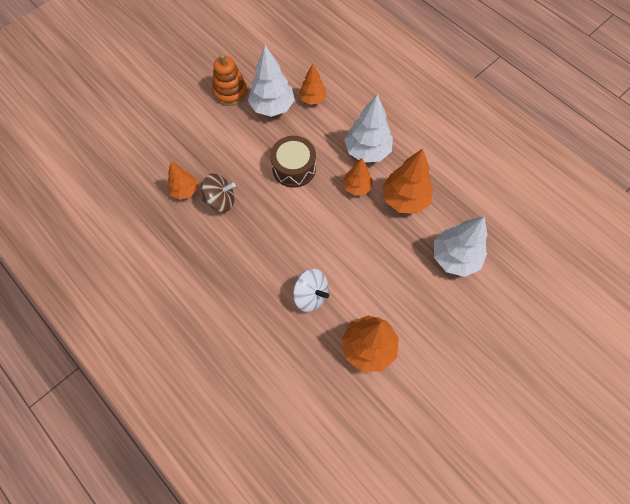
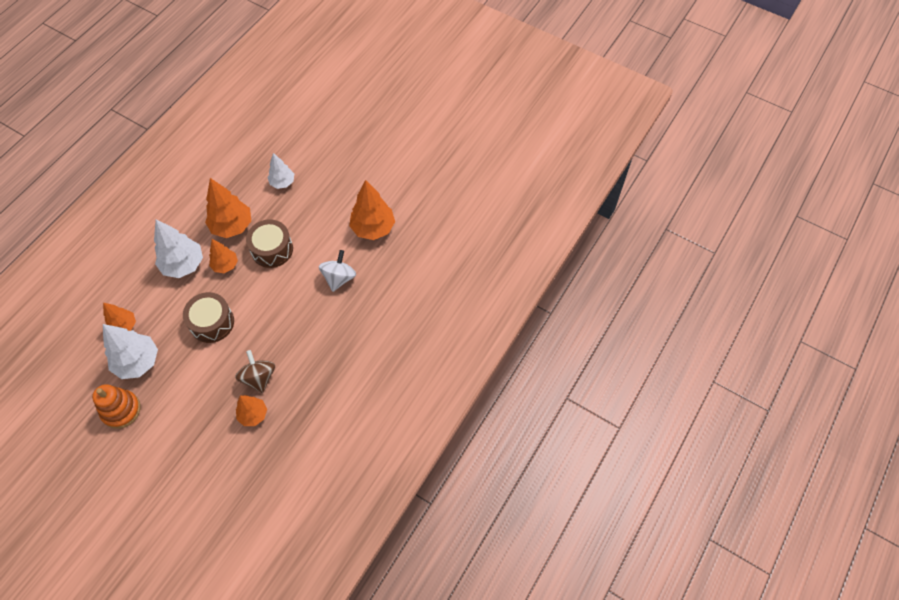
camera: 105 degrees left, 5 degrees down
white tree [434,216,487,277] -> white tree [268,153,294,189], size x0.61
none -> brown drum [246,219,293,268]

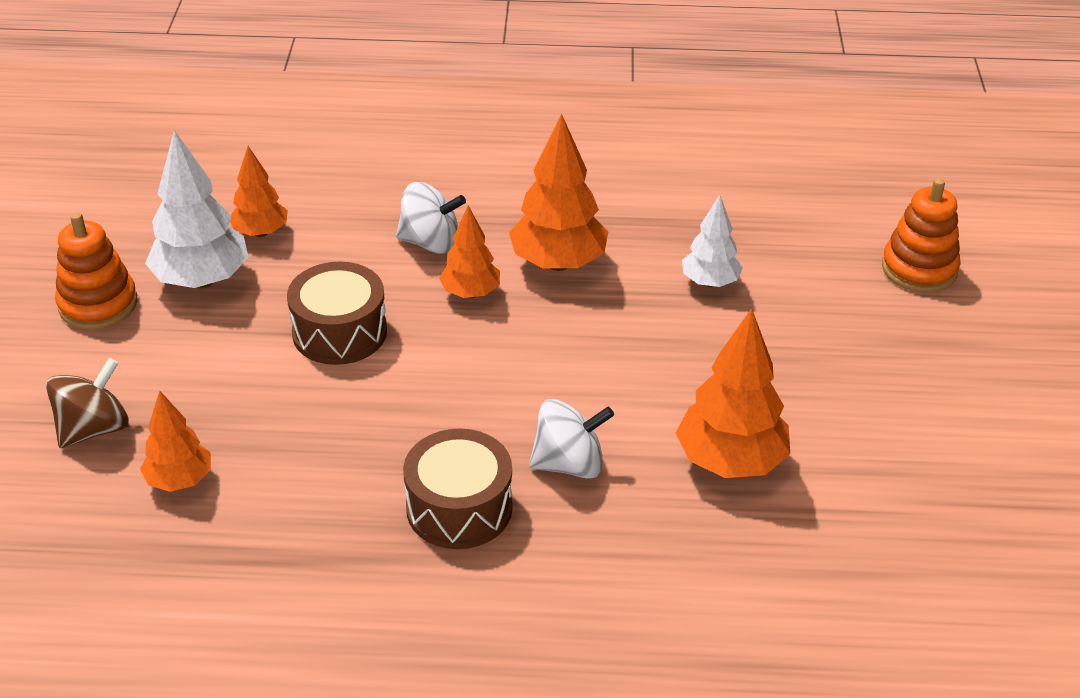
camera: 60 degrees right, 20 degrees down
white tree [154,219,203,278] -> white spinning top [396,182,466,254]
brown spinning top [235,350,275,393] -> brown spinning top moved to [46,358,129,448]
brown drum [246,219,293,268] -> brown drum moved to [403,428,513,549]
none -> orange stacking toy [882,178,961,293]

